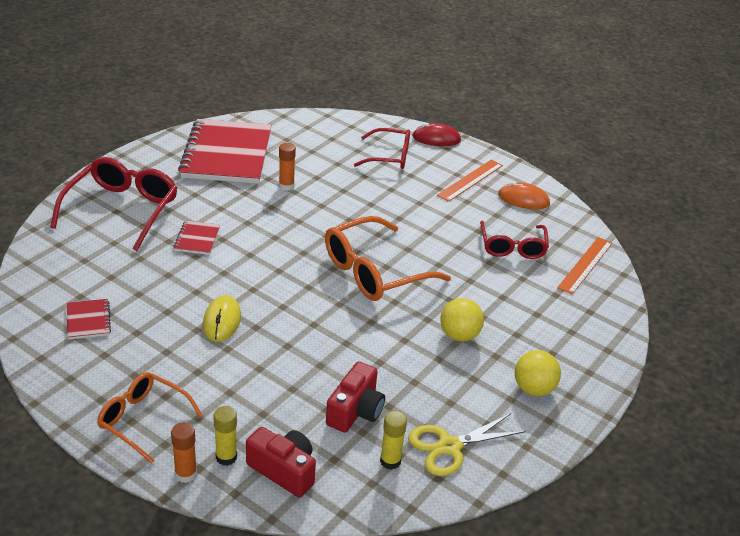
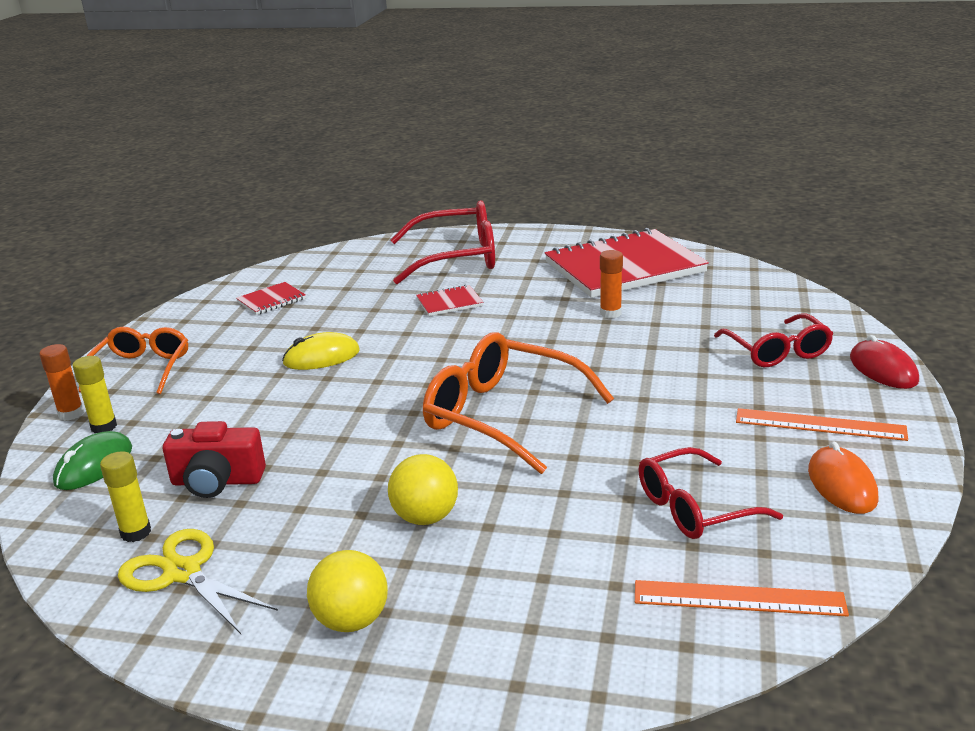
camera: 70 degrees right, 10 degrees down
red camera [246,427,316,497] -> green mouse [53,431,132,490]

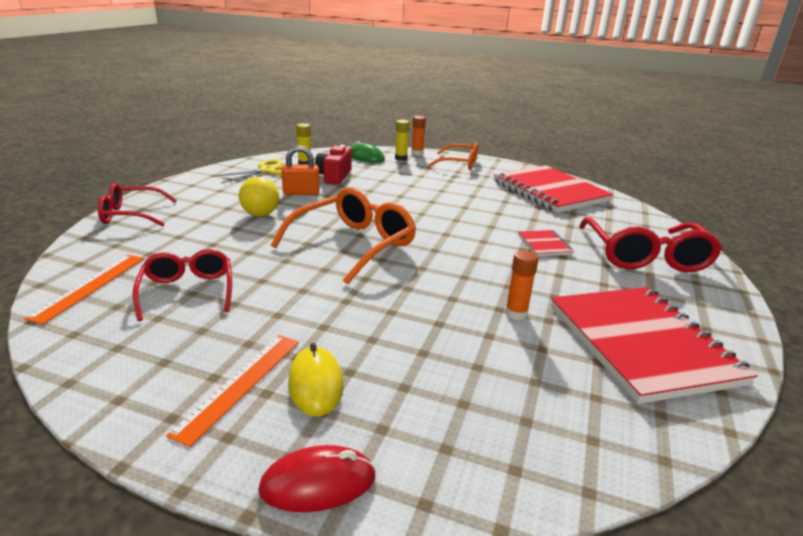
camera: 95 degrees right, 0 degrees up
red notebook [236,282,306,315] -> red notebook [494,165,614,213], size x2.40
yellow mouse [282,332,360,370] -> yellow mouse moved to [288,343,344,416]
yellow ball [307,550,388,632] -> none
red glasses [714,313,833,367] -> red glasses moved to [98,183,177,226]
orange mouse [808,441,878,514] -> none
none -> orange padlock [281,145,320,195]

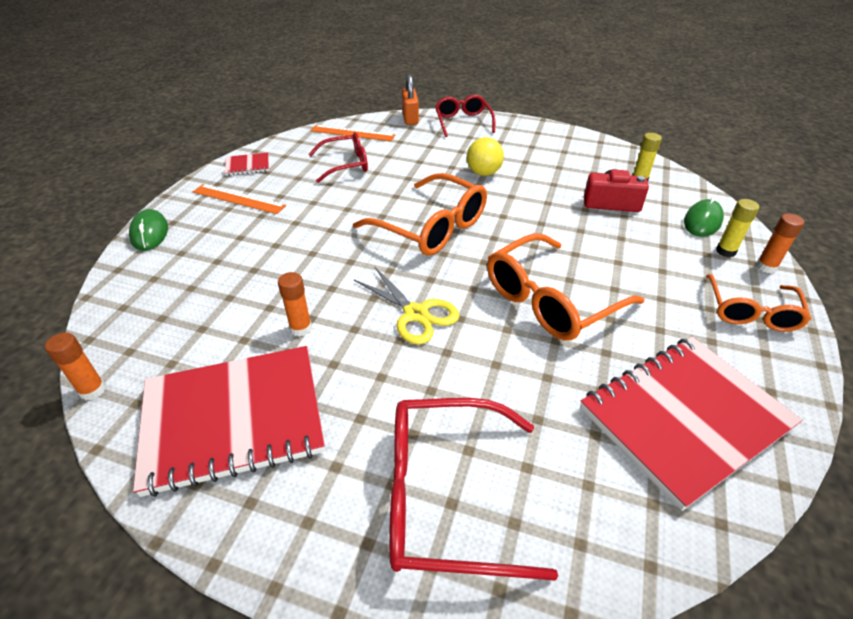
camera: 90 degrees right, 15 degrees up
yellow scissors [212,159,283,184] -> yellow scissors moved to [354,267,460,345]
red mouse [258,445,376,512] -> green mouse [129,209,168,251]
orange padlock [281,145,320,195] -> orange padlock moved to [402,74,419,125]
yellow mouse [288,343,344,416] -> none
red notebook [518,230,574,256] -> red notebook moved to [225,153,269,176]
none -> orange glue stick [45,332,106,400]
none -> orange glasses [487,233,644,341]

